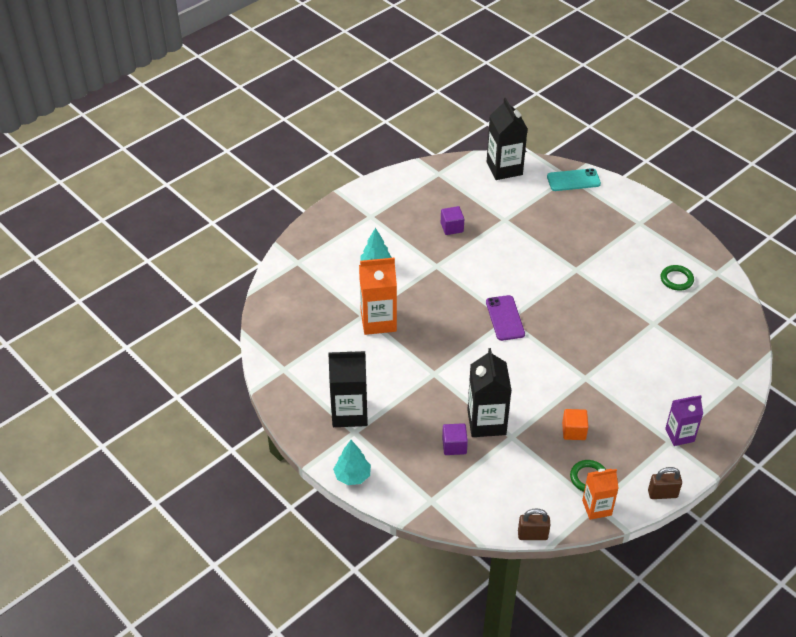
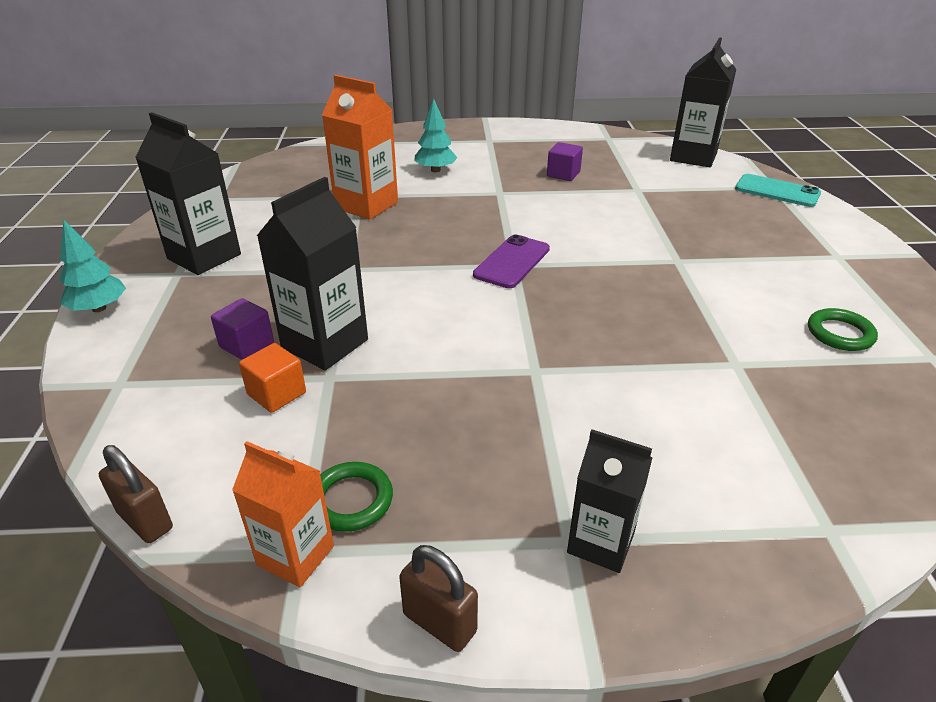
camera: 40 degrees right, 10 degrees down
orange cube [562,409,588,440] -> orange cube moved to [239,343,306,413]
purple carton [665,395,703,446] -> black carton [567,429,653,573]

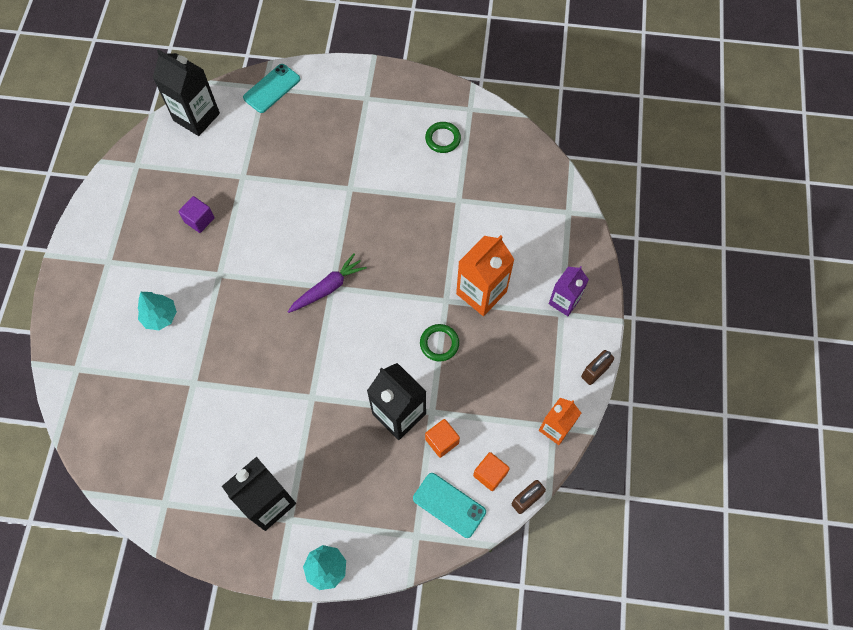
camera: 80 degrees left, 30 degrees up
purple cube [211,298,274,360] -> none
green ring [320,462,393,532] -> green ring moved to [420,324,459,362]
orange carton [322,75,398,220] -> orange carton moved to [456,235,515,316]
purple phone [473,234,550,288] -> purple carrot [288,253,367,313]
black carton [567,429,653,573] -> purple carton [549,266,589,316]
none -> turquoise phone [413,473,486,538]
none -> orange cube [473,452,510,491]

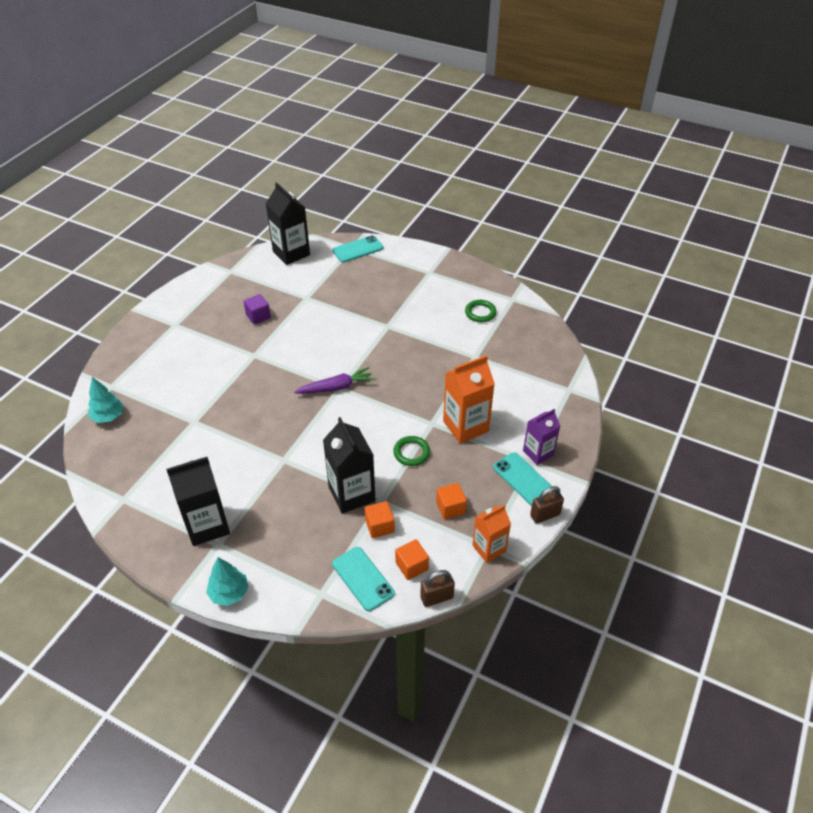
camera: 20 degrees right, 20 degrees down
turquoise tree [138,292,177,330] -> turquoise tree moved to [88,377,124,423]
none -> orange cube [436,483,467,519]
none -> turquoise phone [493,452,552,506]

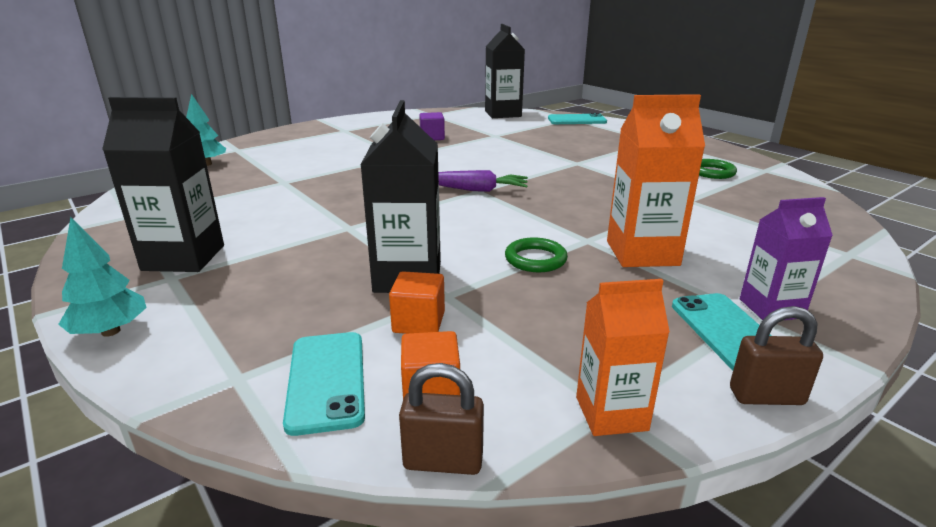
camera: 25 degrees right, 20 degrees down
orange cube [436,483,467,519] -> none

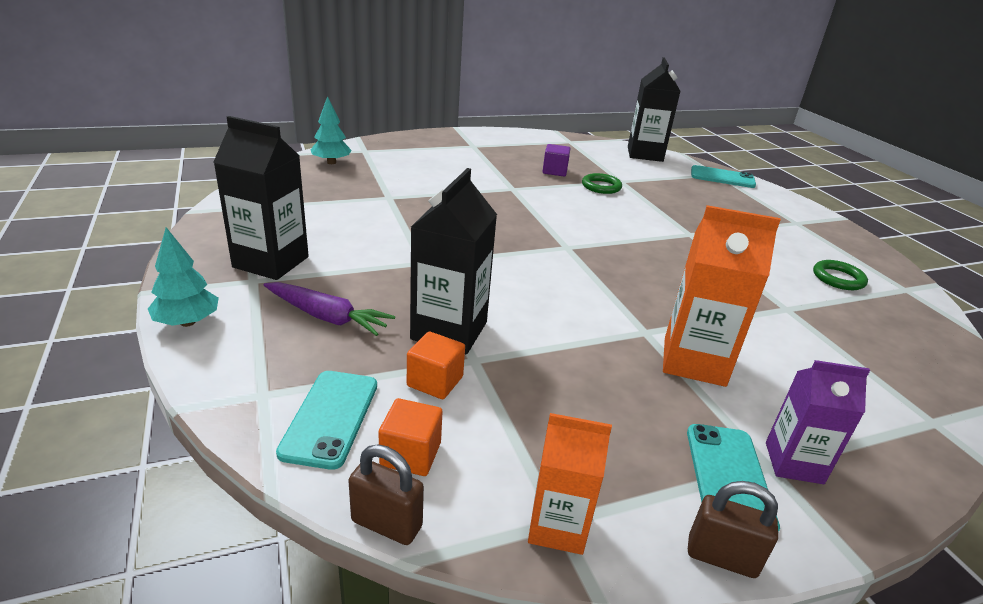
camera: 15 degrees right, 5 degrees up
purple carrot [438,170,528,192] -> purple carrot moved to [264,282,395,336]
green ring [505,237,568,272] -> green ring moved to [582,173,622,194]

